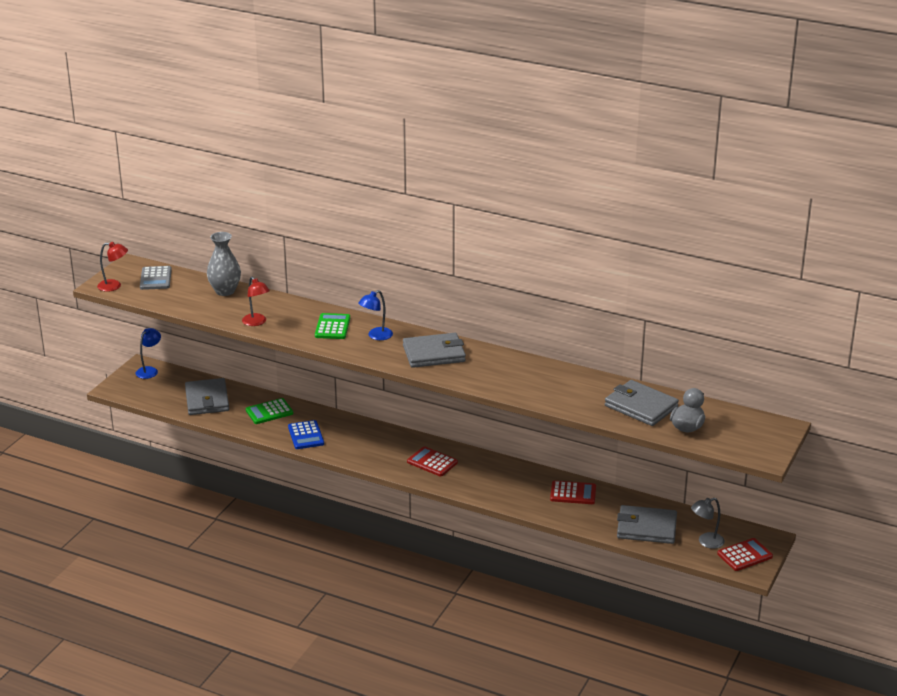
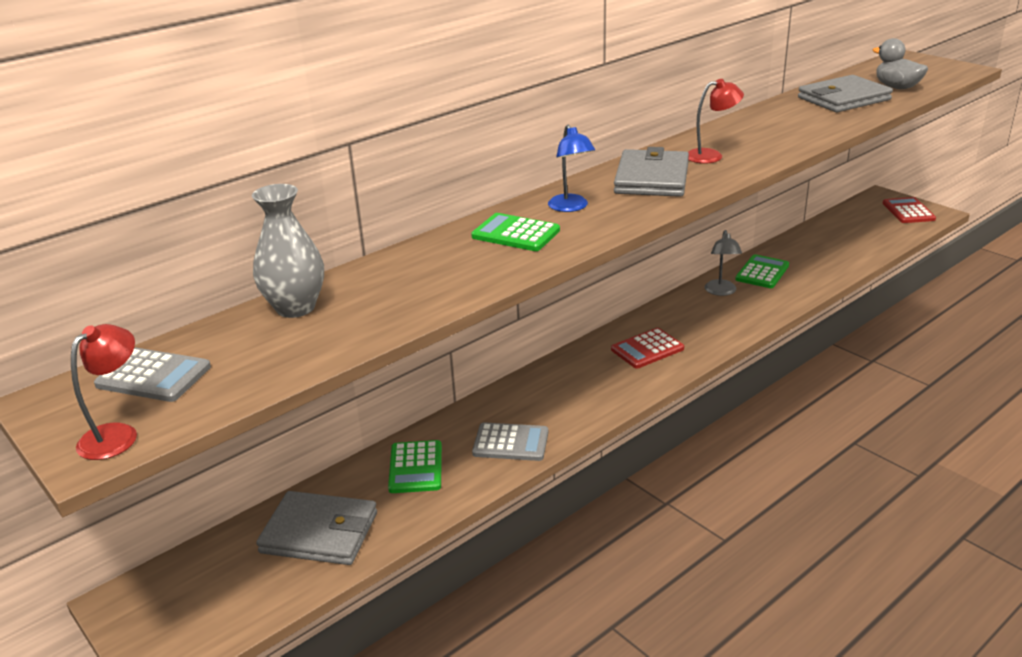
camera: 65 degrees left, 0 degrees up
blue lamp [136,328,161,379] -> none
red lamp [242,277,270,326] -> red lamp moved to [688,79,744,164]
blue calculator [288,420,324,449] -> grey calculator [472,422,548,461]
red calculator [550,481,596,504] -> green calculator [735,254,789,288]
grey wallet [617,505,677,544] -> none
grey lamp [691,498,725,549] -> grey lamp moved to [705,230,742,296]

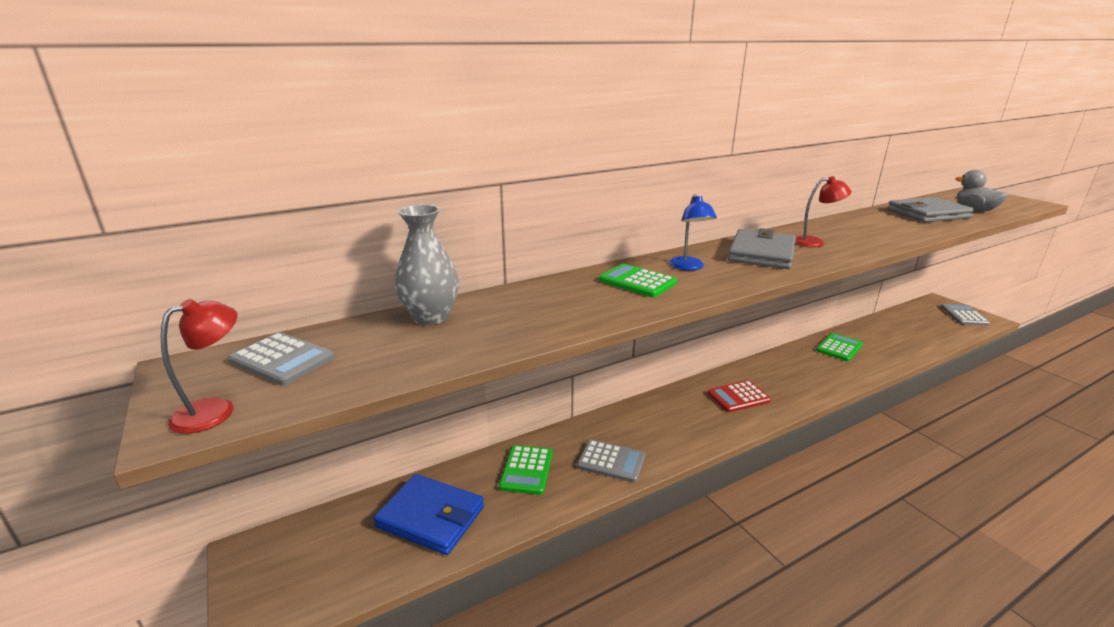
camera: 10 degrees right, 5 degrees down
grey wallet [256,491,377,565] -> blue wallet [374,474,484,555]
grey lamp [705,230,742,296] -> none
red calculator [883,197,936,223] -> grey calculator [941,304,991,326]

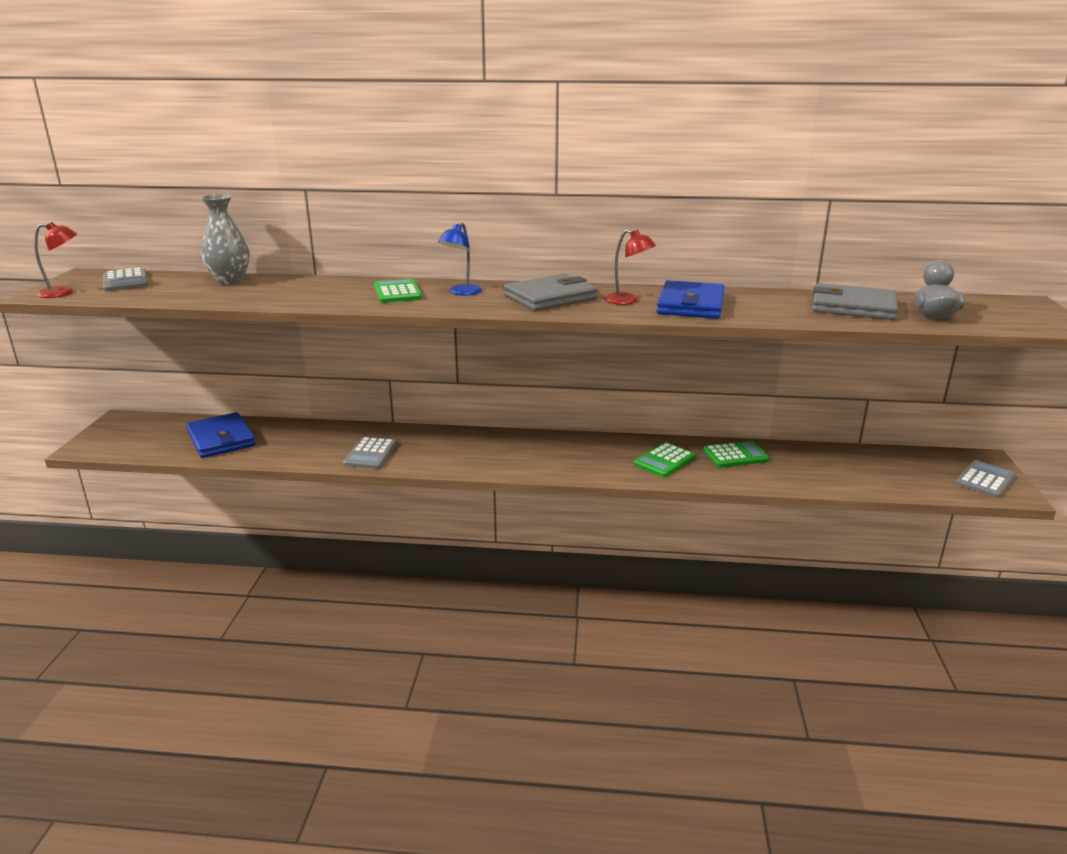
camera: 35 degrees right, 0 degrees up
green calculator [499,445,553,495] -> green calculator moved to [633,442,696,477]
grey calculator [577,439,645,483] -> grey calculator turned 45 degrees clockwise [343,437,397,469]
red calculator [707,380,771,412] -> none
none -> blue wallet [656,280,725,319]

